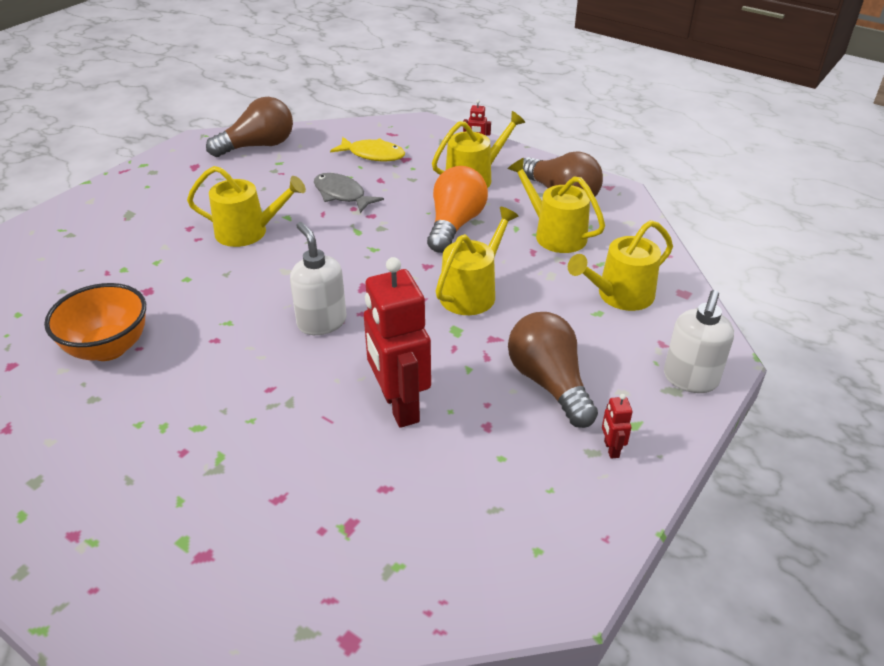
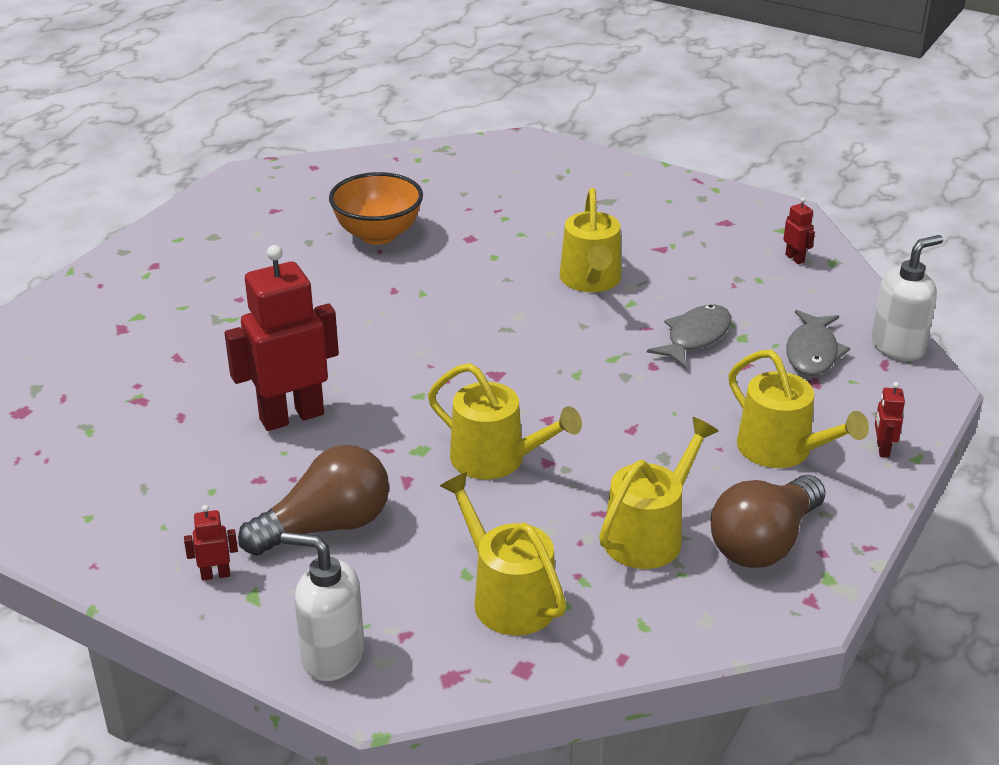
camera: 85 degrees right, 5 degrees down
brown light bulb [206,97,293,157] -> red robot [783,197,815,264]
white soap dispenser [290,222,346,335] -> white soap dispenser moved to [871,235,943,361]
yellow fish [330,137,405,161] -> grey fish [786,310,850,375]
orange light bulb [427,166,488,253] -> none

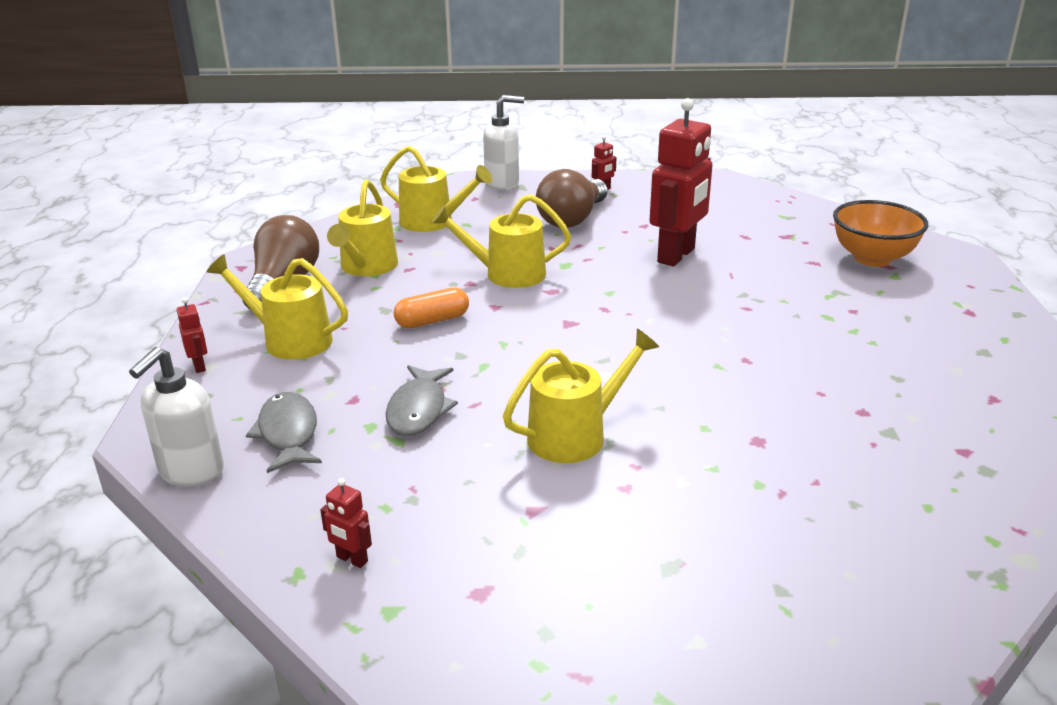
camera: 150 degrees right, 5 degrees down
orange bowl [329,172,423,245] -> orange bowl moved to [833,200,928,267]
yellow watering can [559,188,621,292] -> yellow watering can turned 90 degrees clockwise [503,329,659,463]
none -> orange capsule [394,287,469,328]

